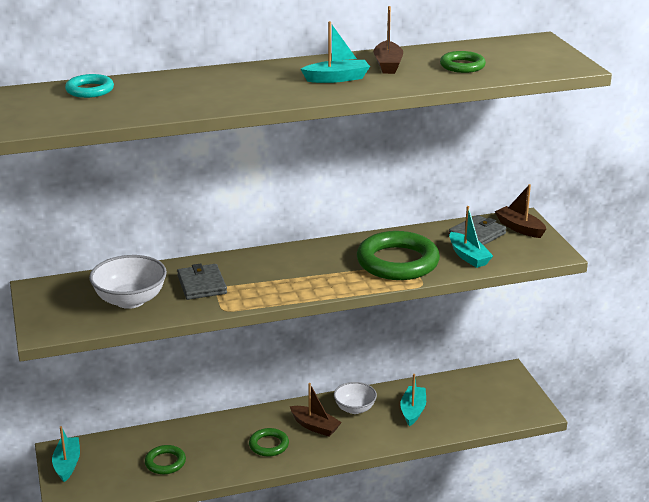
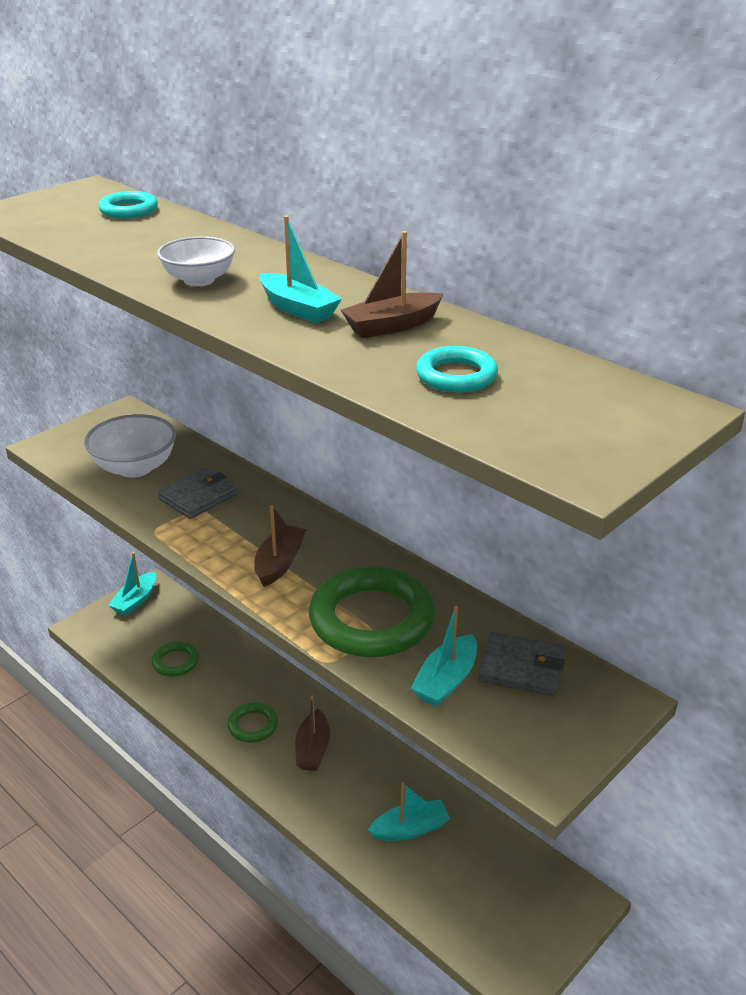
camera: 60 degrees right, 5 degrees up
turquoise boat [52,426,80,482] -> turquoise boat turned 150 degrees clockwise [108,552,156,616]
white bowl [334,382,377,414] -> white bowl moved to [157,236,235,286]
green ring [440,51,486,73] -> turquoise ring [416,346,498,393]
brown boat [495,184,546,238] -> brown boat moved to [254,505,306,587]

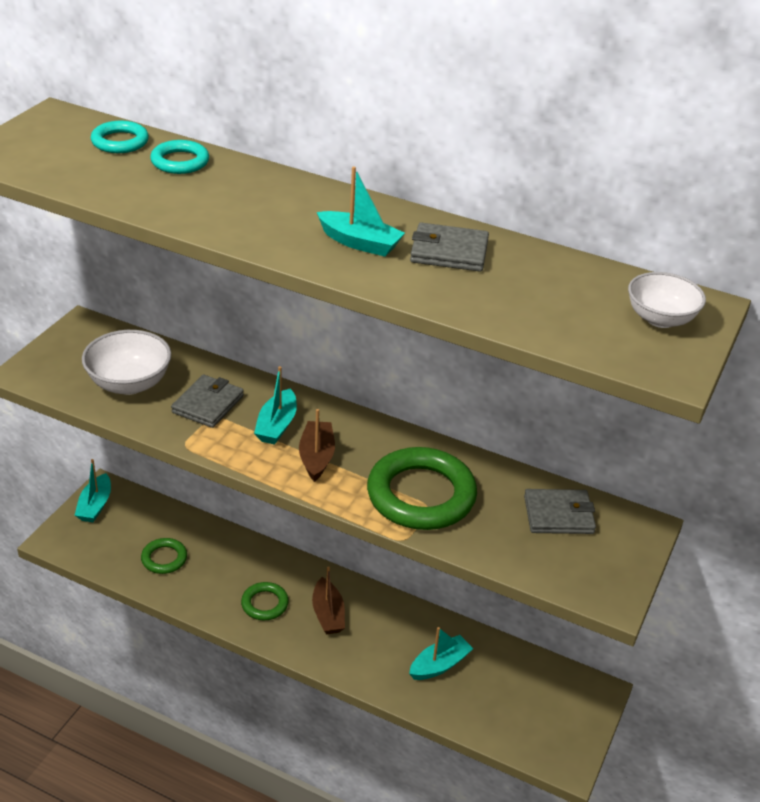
camera: 20 degrees left, 5 degrees up
white bowl [157,236,235,286] -> white bowl moved to [628,272,706,328]
brown boat [341,231,443,338] -> grey wallet [410,223,489,272]
turquoise boat [411,606,477,707] -> turquoise boat moved to [254,366,297,445]
turquoise ring [416,346,498,393] -> turquoise ring moved to [150,140,209,174]

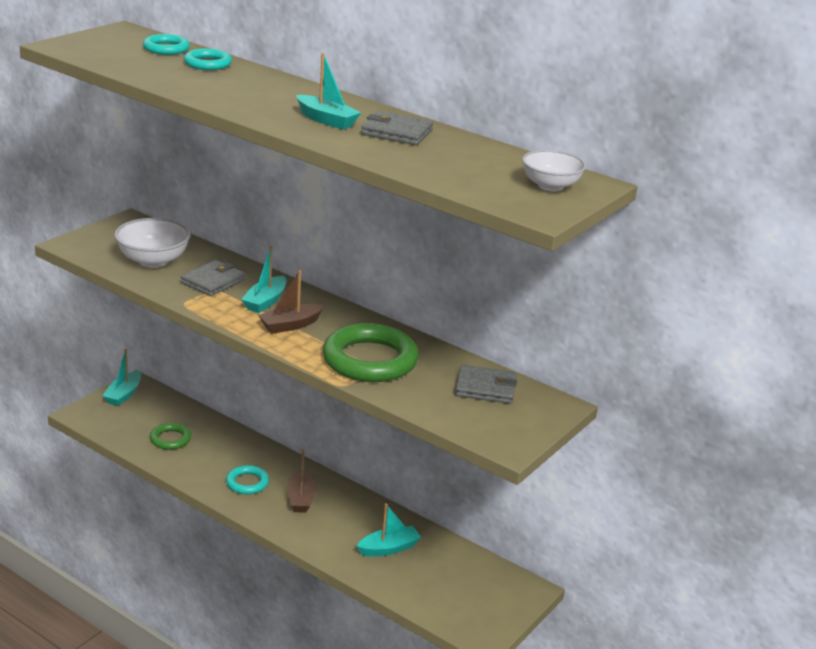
camera: 10 degrees right, 10 degrees down
green ring [241,582,289,620] -> turquoise ring [226,465,269,494]
brown boat [299,409,335,482] -> brown boat turned 135 degrees counterclockwise [258,270,324,334]

